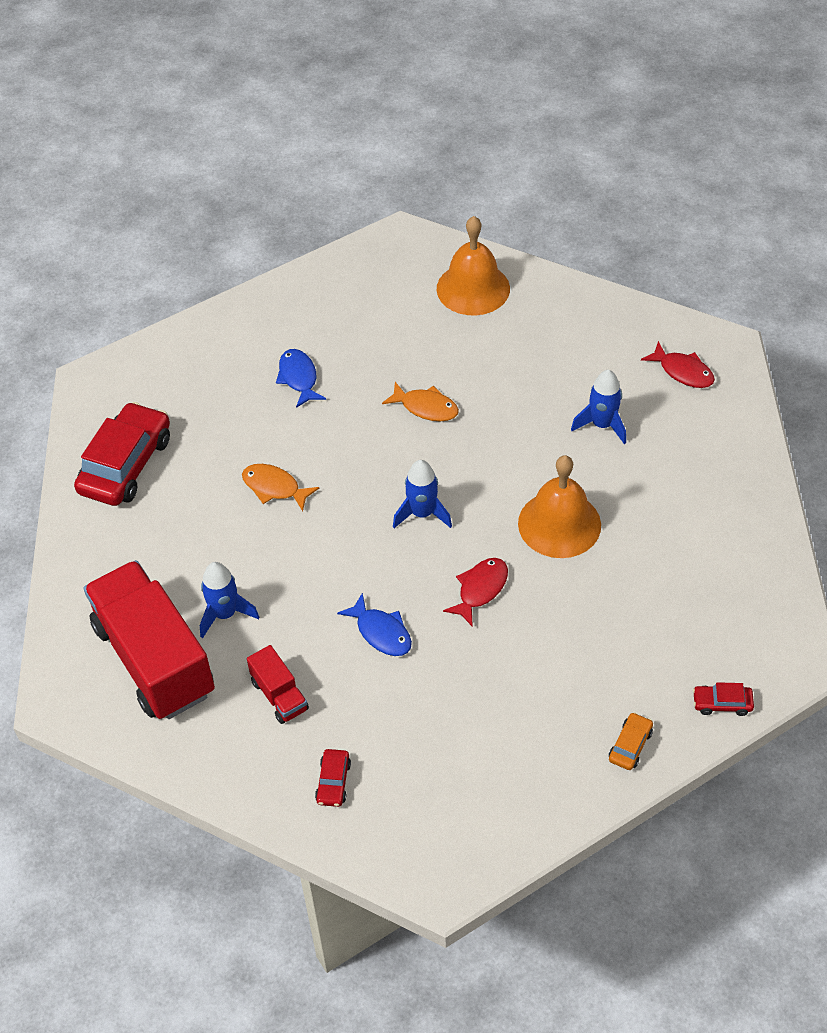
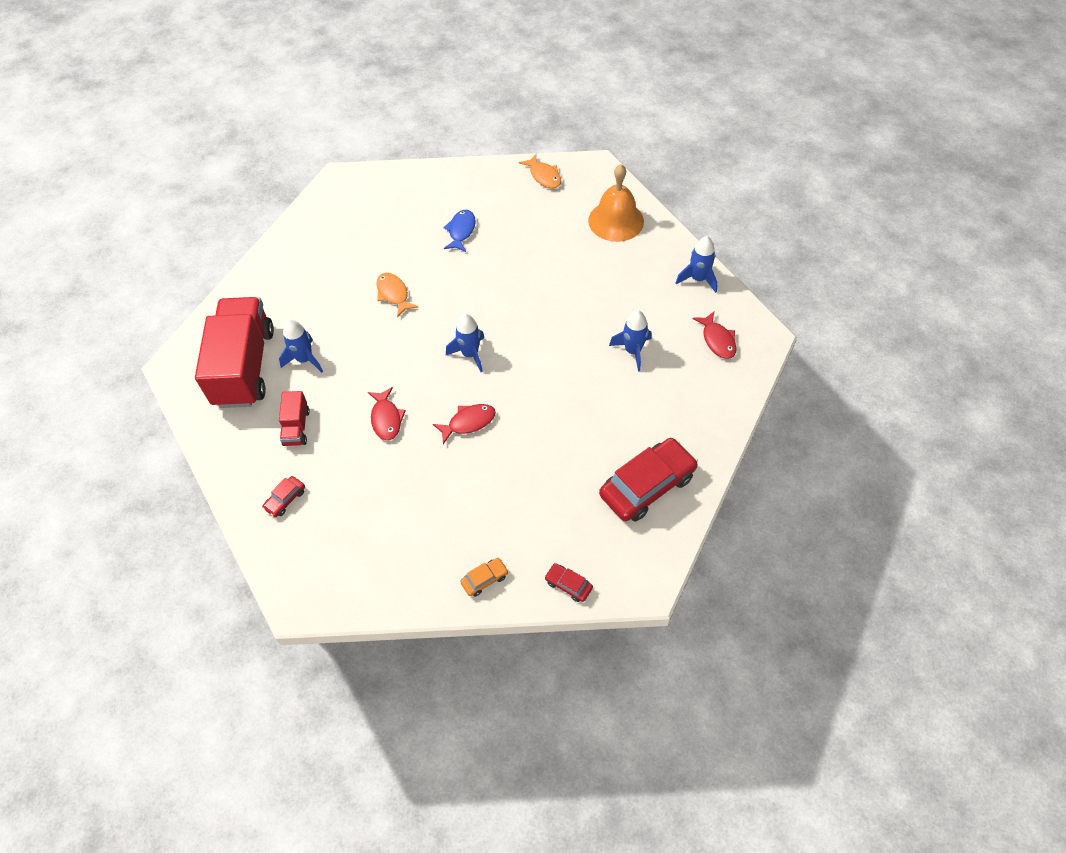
camera: 30 degrees right, 5 degrees up
red car [74,402,170,506] -> red car moved to [599,438,698,521]
blue fish [337,593,412,656] -> red fish [368,387,406,440]
orange fish [382,382,459,421] -> orange fish moved to [519,154,561,188]
orange bell [518,455,601,558] -> none
none -> blue rocket [676,236,718,293]

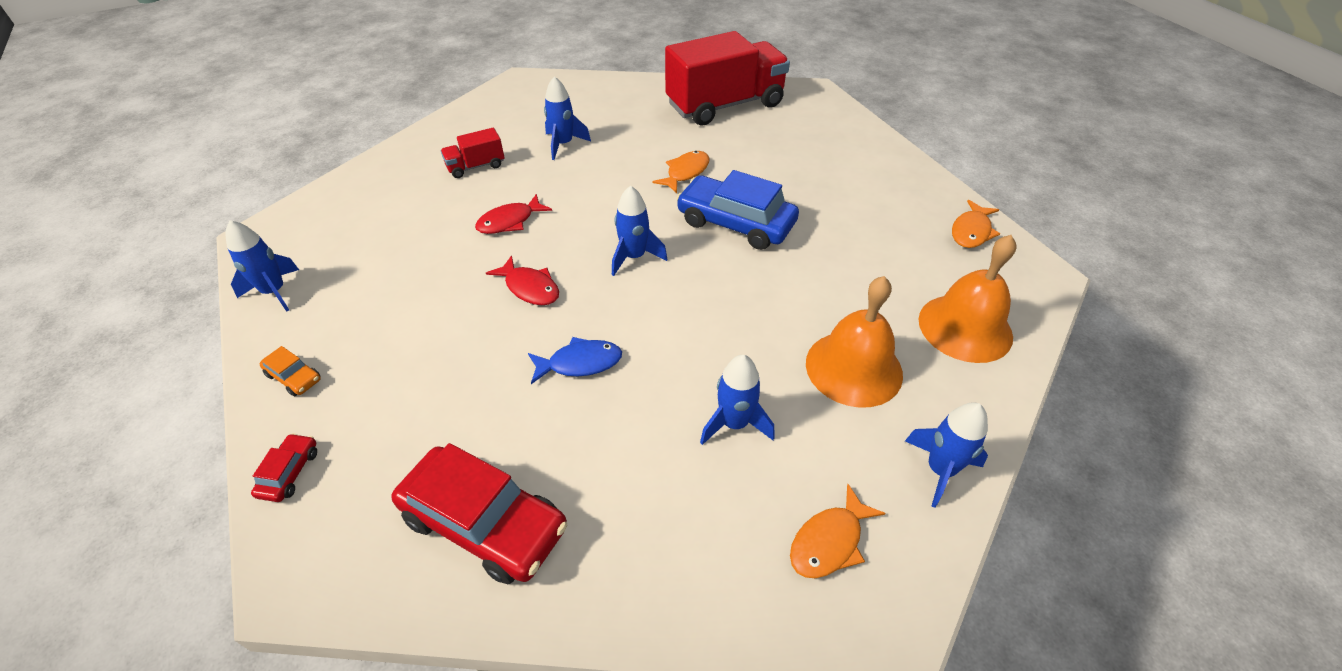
camera: 65 degrees right, 10 degrees down
red truck [195,297,274,408] -> red truck moved to [665,31,790,125]
red car [262,476,305,517] -> none
blue fish [443,210,476,252] -> blue fish moved to [528,337,622,384]
red fish [693,312,737,359] -> orange fish [790,484,886,578]
none -> blue rocket [226,220,299,312]
none -> blue car [676,170,799,250]
none -> orange bell [806,276,903,408]

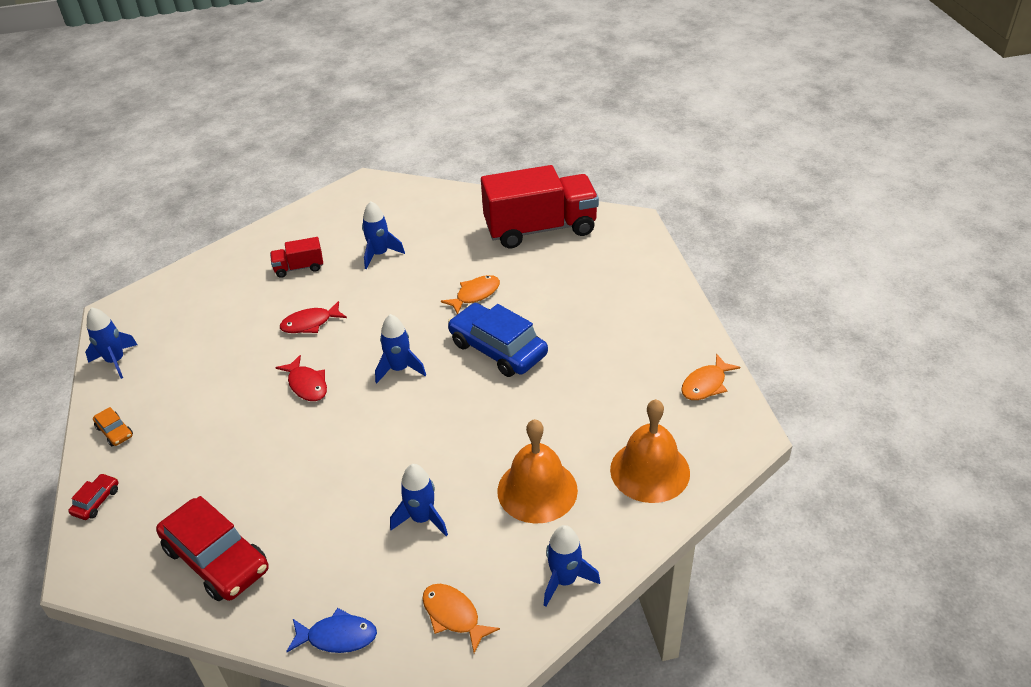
camera: 15 degrees right, 5 degrees down
blue fish [528,337,622,384] -> blue fish moved to [286,608,377,653]
orange fish [790,484,886,578] -> orange fish turned 75 degrees clockwise [422,584,500,653]

